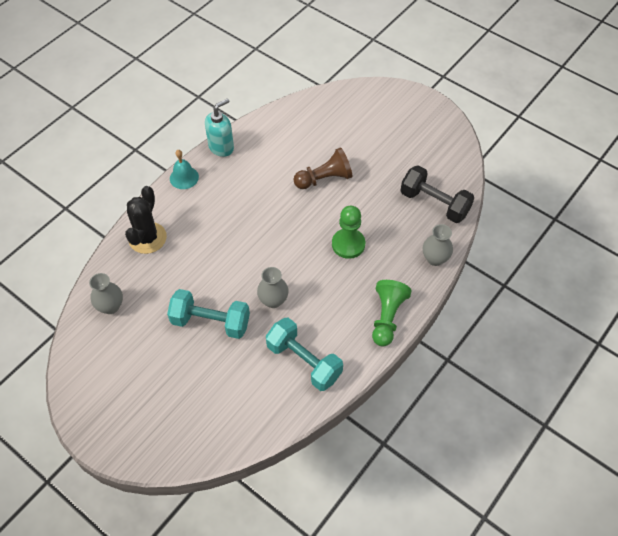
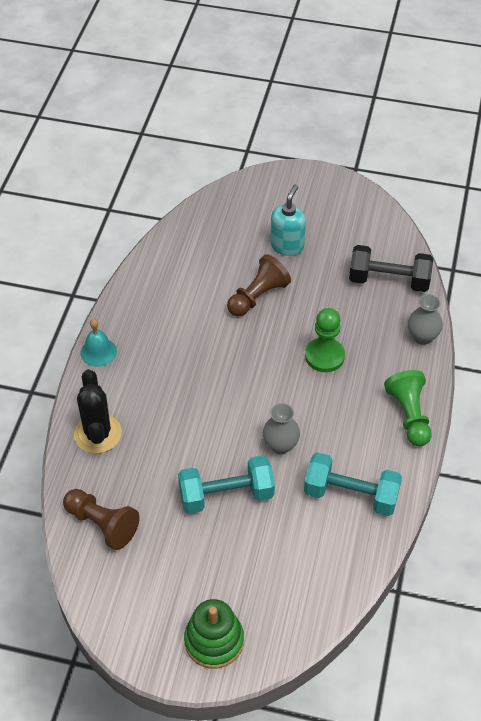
camera: 25 degrees left, 5 degrees down
grey vase [89,273,123,314] -> brown pawn [63,489,140,550]
turquoise soap dispenser [205,98,234,157] -> turquoise soap dispenser moved to [270,184,306,256]
none -> green stacking toy [184,599,244,669]

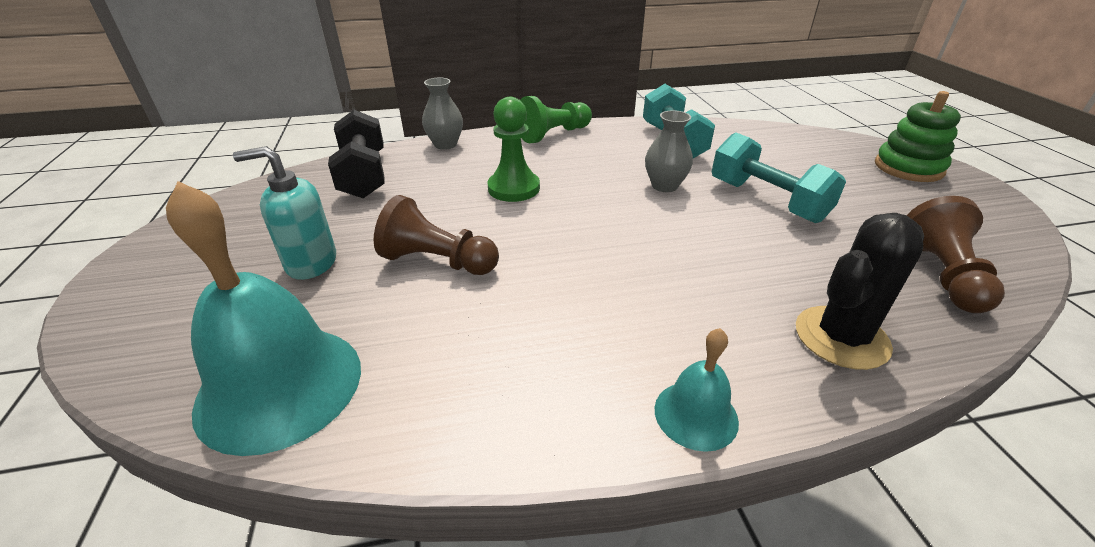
camera: 115 degrees left, 15 degrees down
none -> turquoise bell [166,181,361,456]

